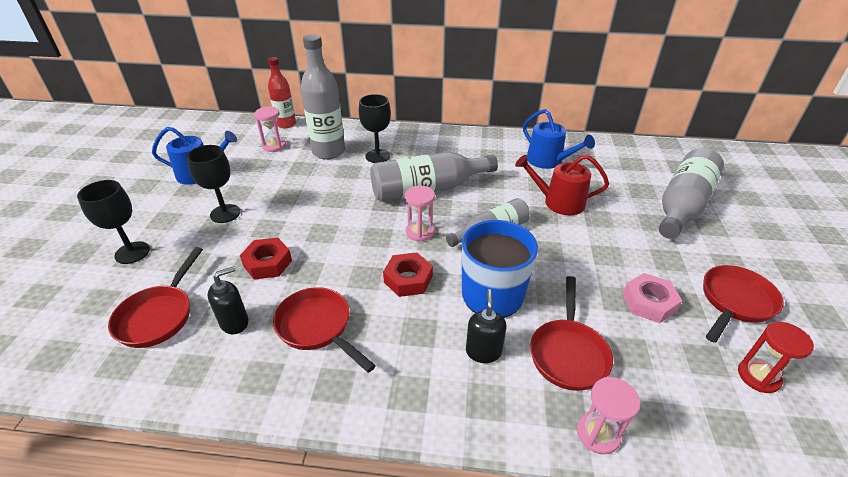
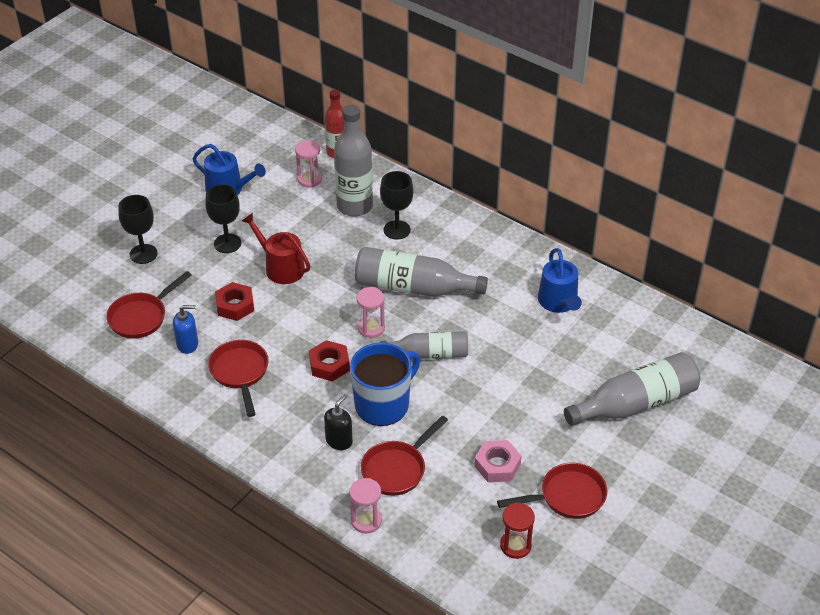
camera: 30 degrees right, 5 degrees up
black soap dispenser [207,266,248,334] -> blue soap dispenser [173,305,198,354]
red watering can [515,155,609,215] -> red watering can moved to [242,213,310,284]

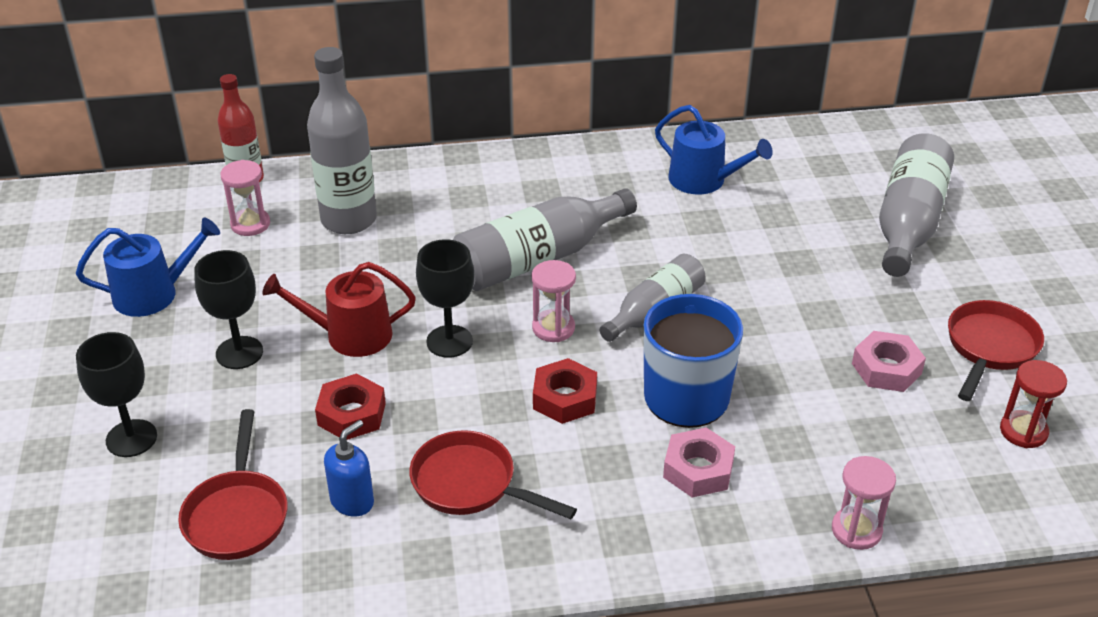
camera: 45 degrees left, 5 degrees down
black soap dispenser [324,394,353,450] -> pink nut [663,428,735,498]
red pan [361,415,448,496] -> none
black goblet [380,171,414,240] -> black goblet moved to [416,239,474,358]

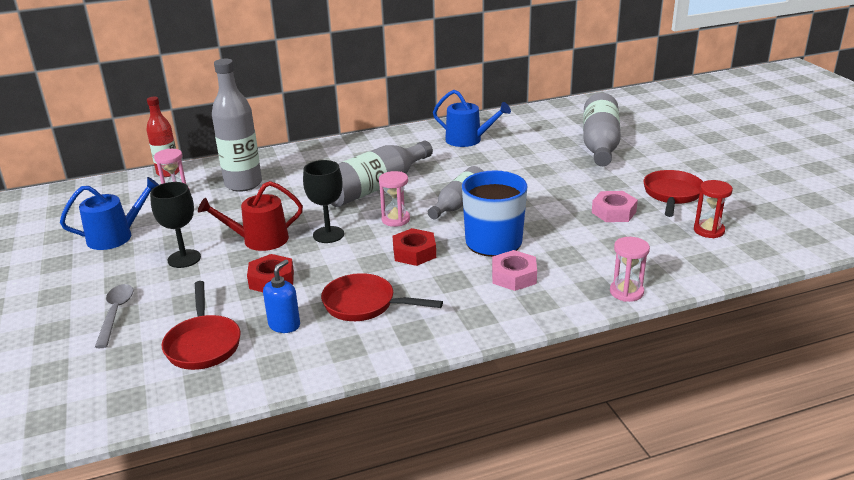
camera: 10 degrees left, 10 degrees down
black goblet [76,332,157,457] -> grey spoon [95,284,134,348]

